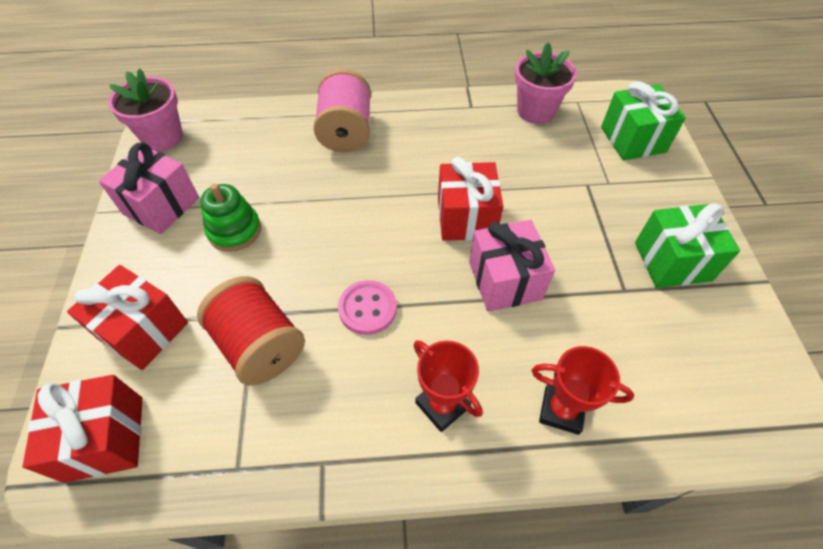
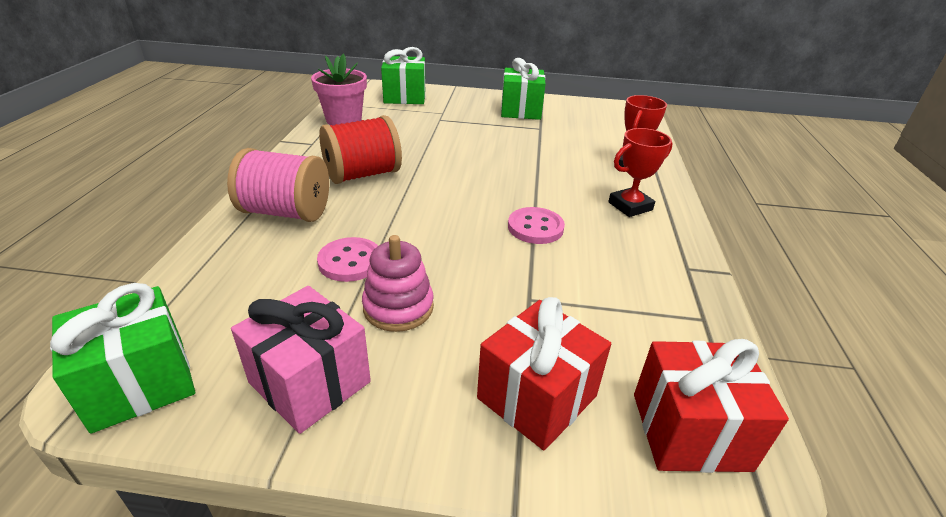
camera: 80 degrees left, 20 degrees down
pink flower pot [108,68,183,151] -> green gift [50,283,195,434]
red spool [197,276,305,385] -> red spool moved to [319,115,402,184]
green stacking toy [200,184,261,252] -> pink stacking toy [362,235,434,332]
red gift [438,157,503,241] -> none
pink gift [469,220,555,312] -> none
none -> pink button [317,237,378,282]

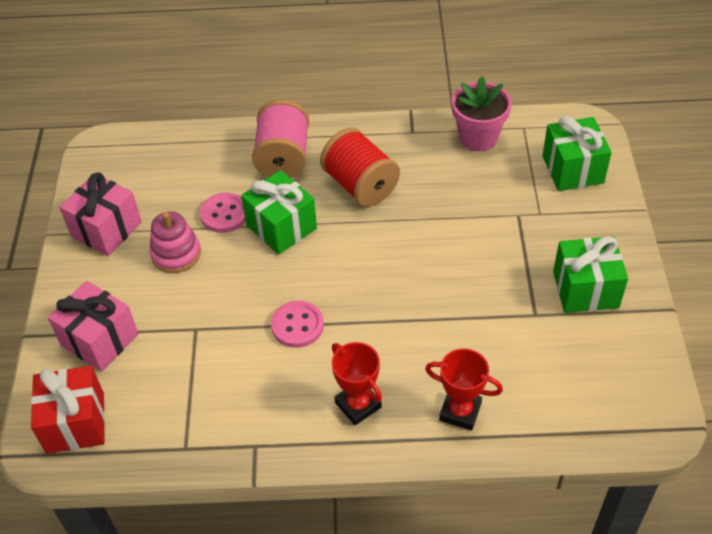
camera: 85 degrees right, 15 degrees up
green gift [50,283,195,434] -> green gift moved to [241,170,317,255]
red gift [477,297,611,450] -> pink gift [48,281,138,372]

